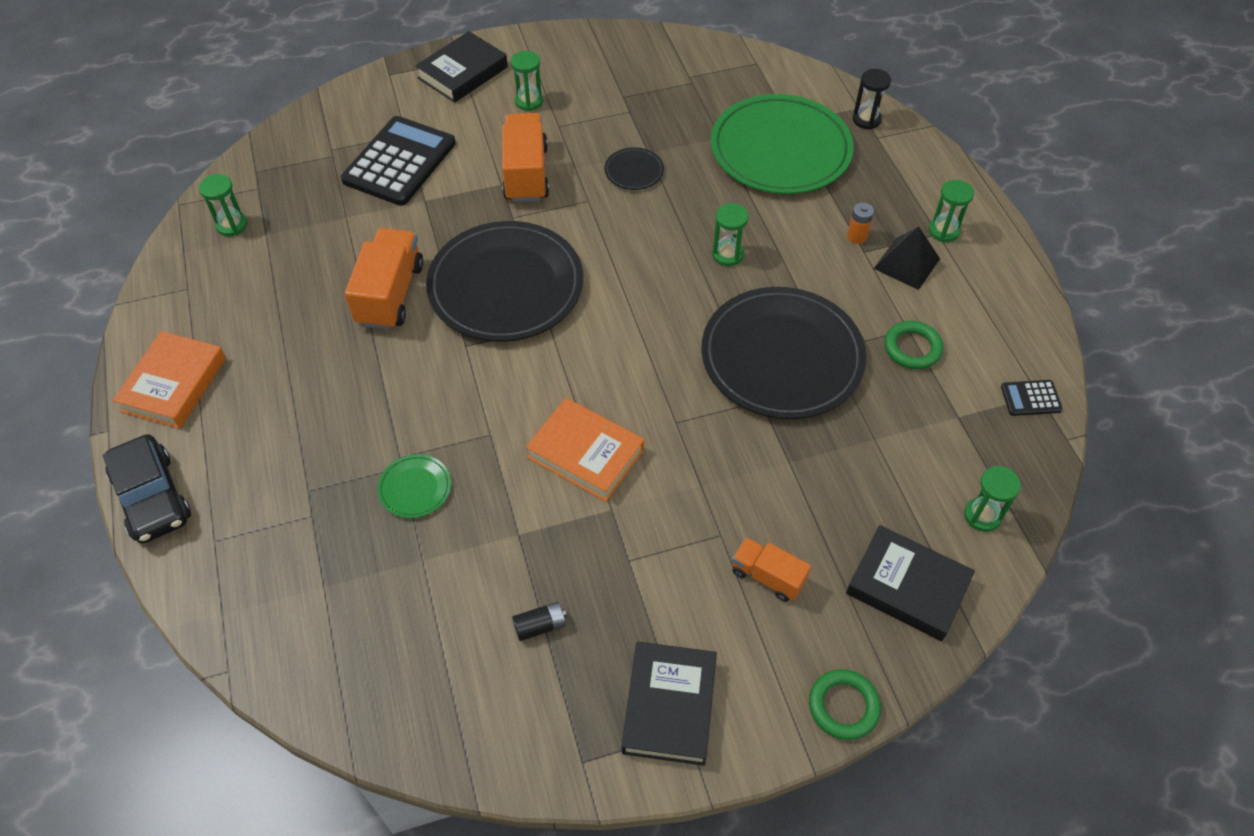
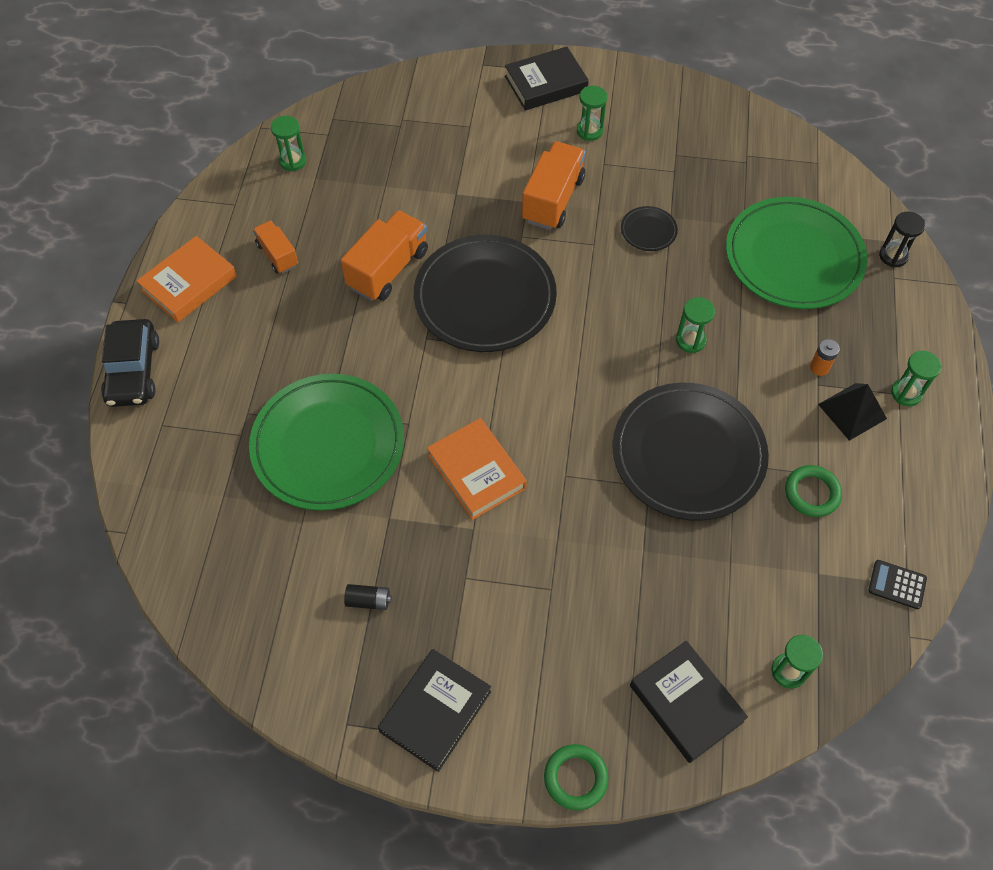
camera: 25 degrees right, 5 degrees up
black calculator [341,116,456,206] -> none
green plate [377,454,451,518] -> green plate [249,374,404,511], size x2.41
orange truck [732,537,811,602] -> orange truck moved to [253,221,298,274]

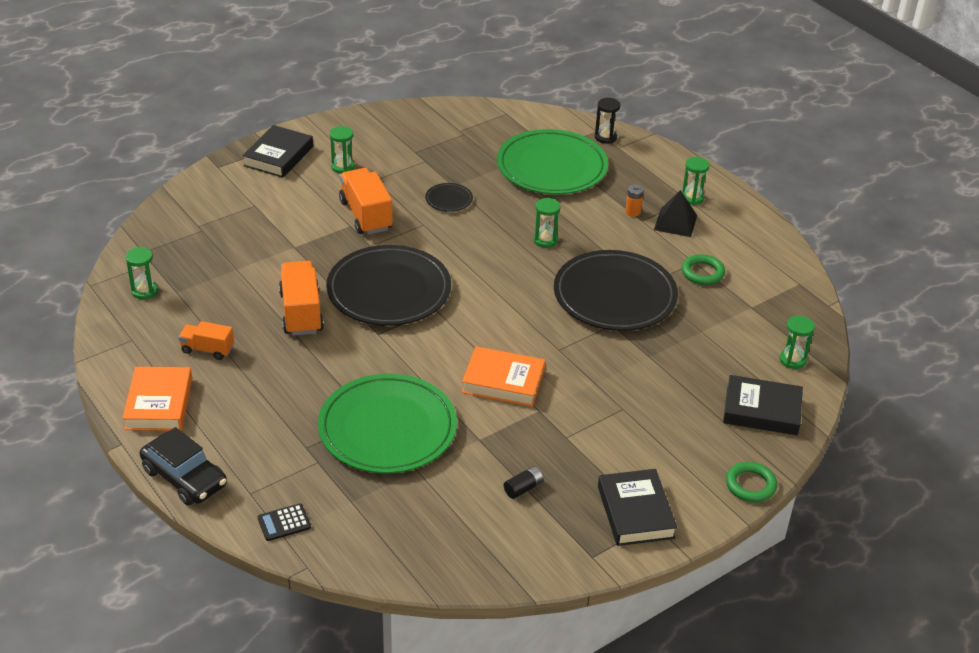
camera: 45 degrees left, 20 degrees down
black calculator [868,560,927,609] -> black calculator moved to [258,504,311,541]

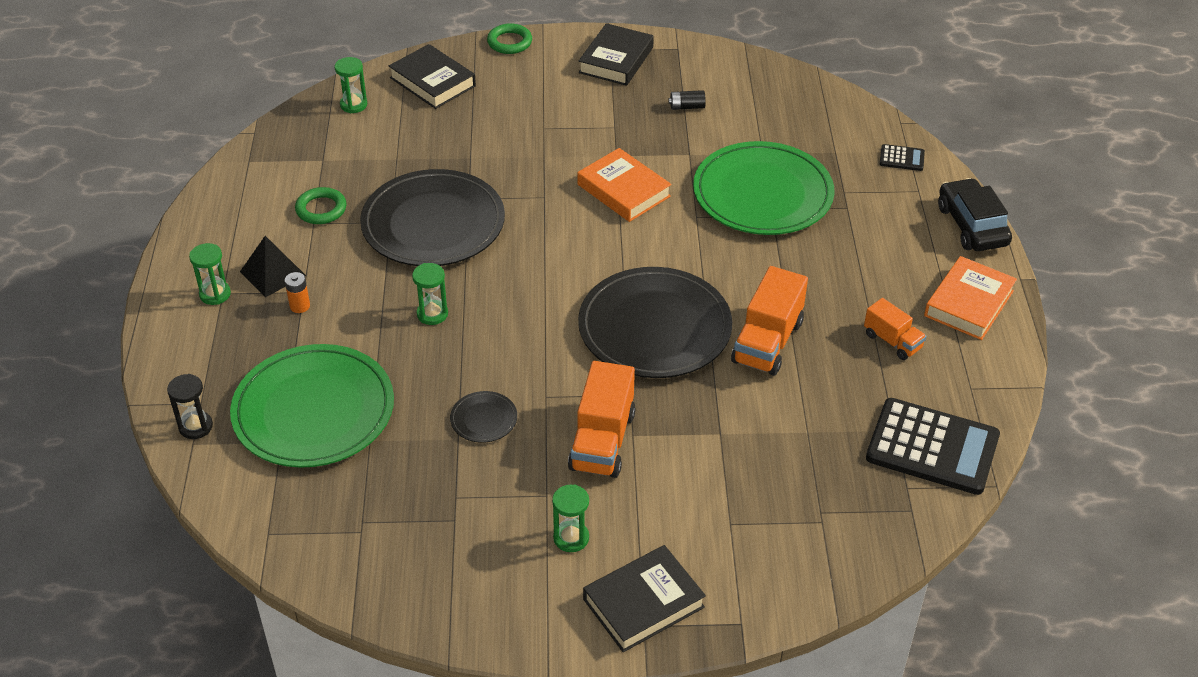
camera: 145 degrees left, 5 degrees up
green hourglass [126,247,158,300] -> black calculator [866,398,1000,495]

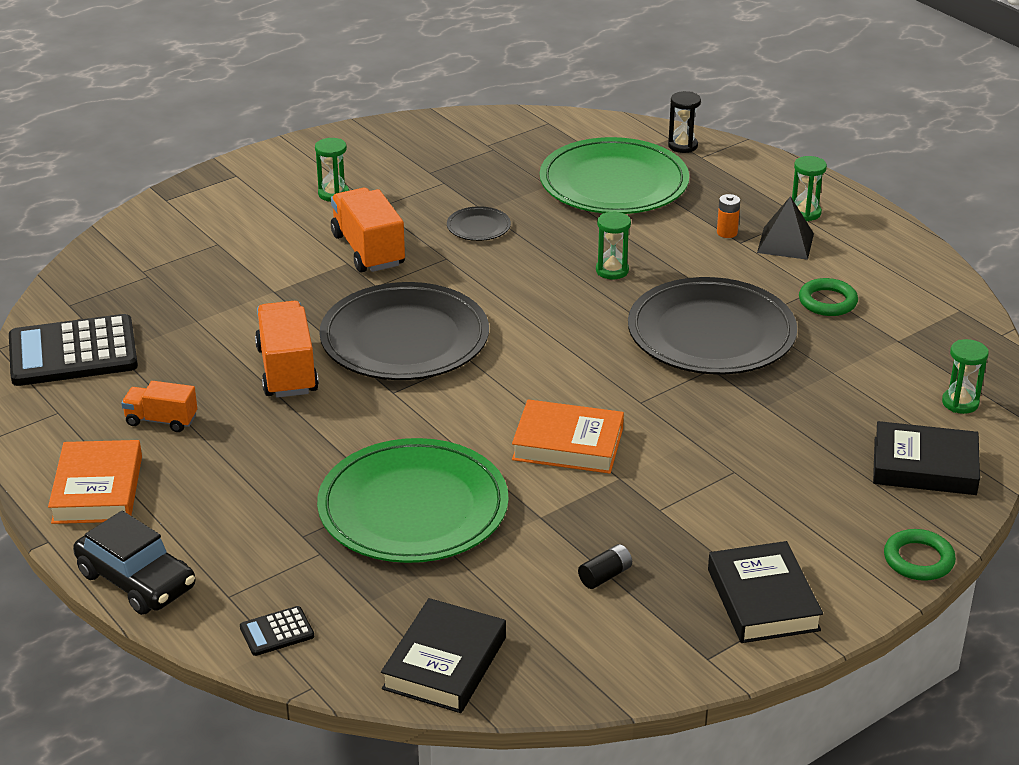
camera: 145 degrees right, 10 degrees down
black book [583,545,706,652] -> black book moved to [381,598,506,713]

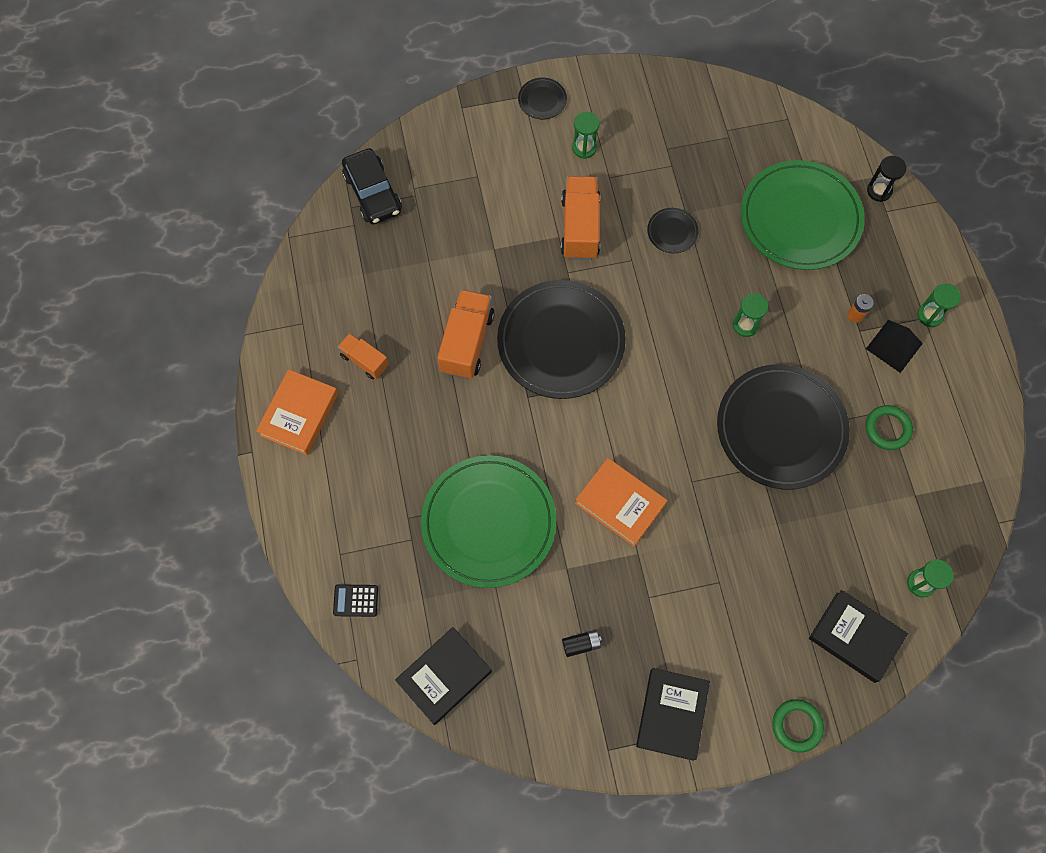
camera: 25 degrees right, 35 degrees up
black calculator [9,314,138,386] -> none
black car [73,511,195,615] -> black car moved to [342,148,402,224]
none -> black plate [518,78,567,119]

